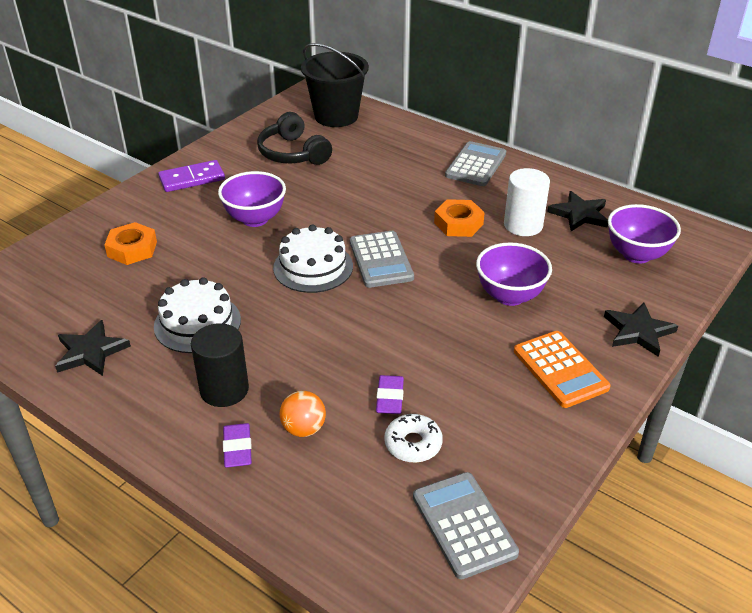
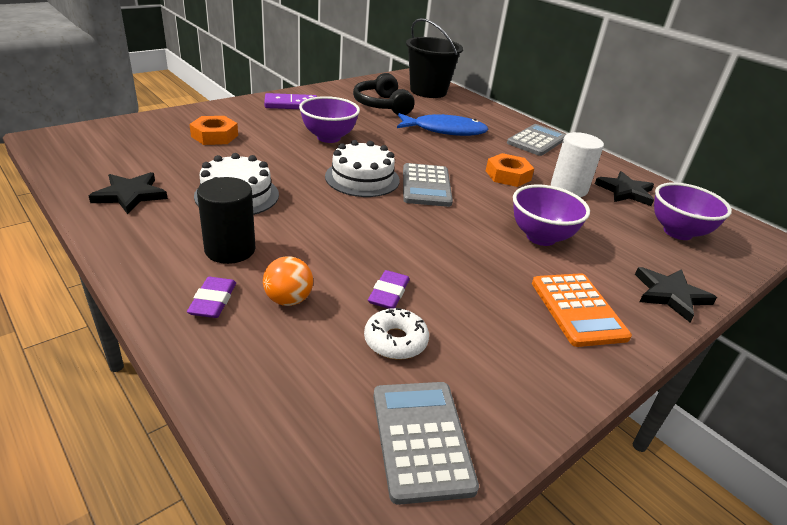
camera: 10 degrees right, 5 degrees down
none -> blue fish [397,113,488,136]

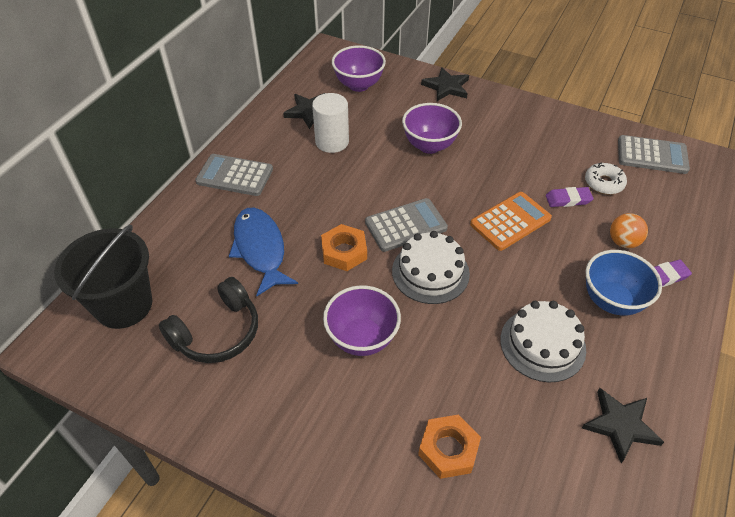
camera: 110 degrees left, 15 degrees up
black cylinder [197,177,255,264] -> blue bowl [586,250,662,316]
purple domino [264,93,317,109] -> none
grey calculator [373,382,479,505] -> grey calculator turned 135 degrees counterclockwise [618,135,690,174]
orange nut [486,153,534,187] -> orange nut moved to [321,224,367,271]
orange calculator [532,273,632,347] -> orange calculator moved to [470,192,552,251]

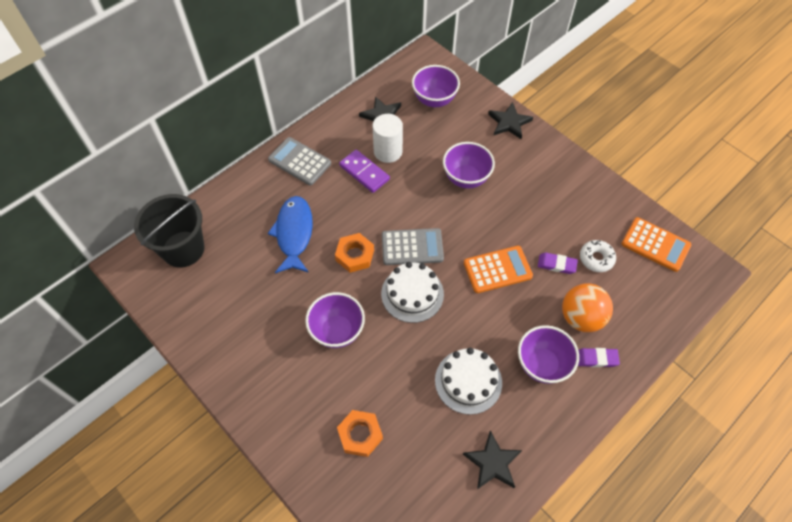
camera: 20 degrees right, 10 degrees up
black headphones [159,277,258,363] -> none
blue bowl [586,250,662,316] -> purple bowl [518,325,579,384]
orange ball [610,213,648,248] -> orange ball [562,283,613,332], size x1.60
grey calculator [618,135,690,174] -> orange calculator [621,217,691,272]
none -> purple domino [339,150,390,193]

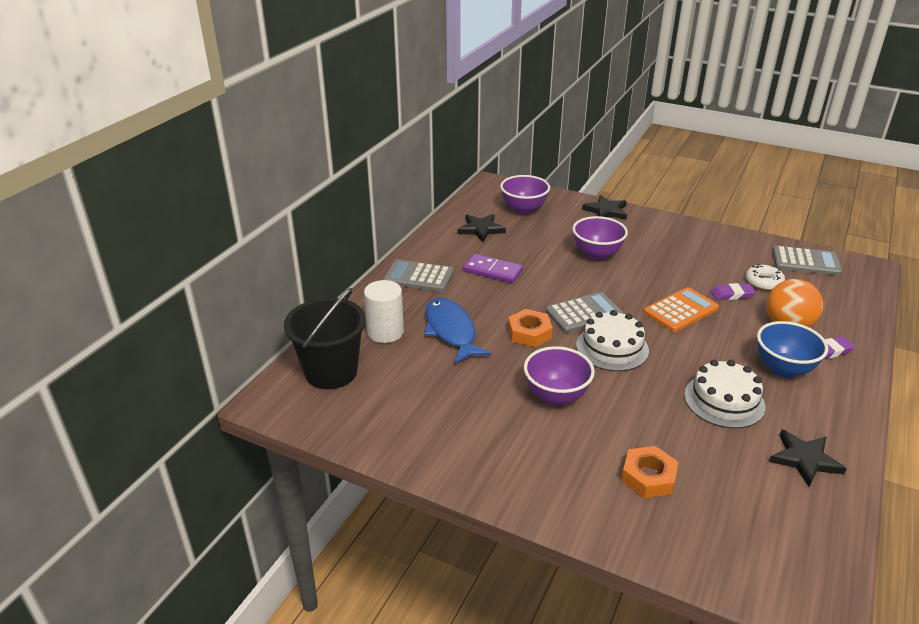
camera: 20 degrees left, 25 degrees down
white cylinder [373,114,403,163] -> white cylinder moved to [364,280,404,343]
purple bowl [518,325,579,384] -> blue bowl [757,321,828,378]
orange calculator [621,217,691,272] -> grey calculator [772,246,842,276]

